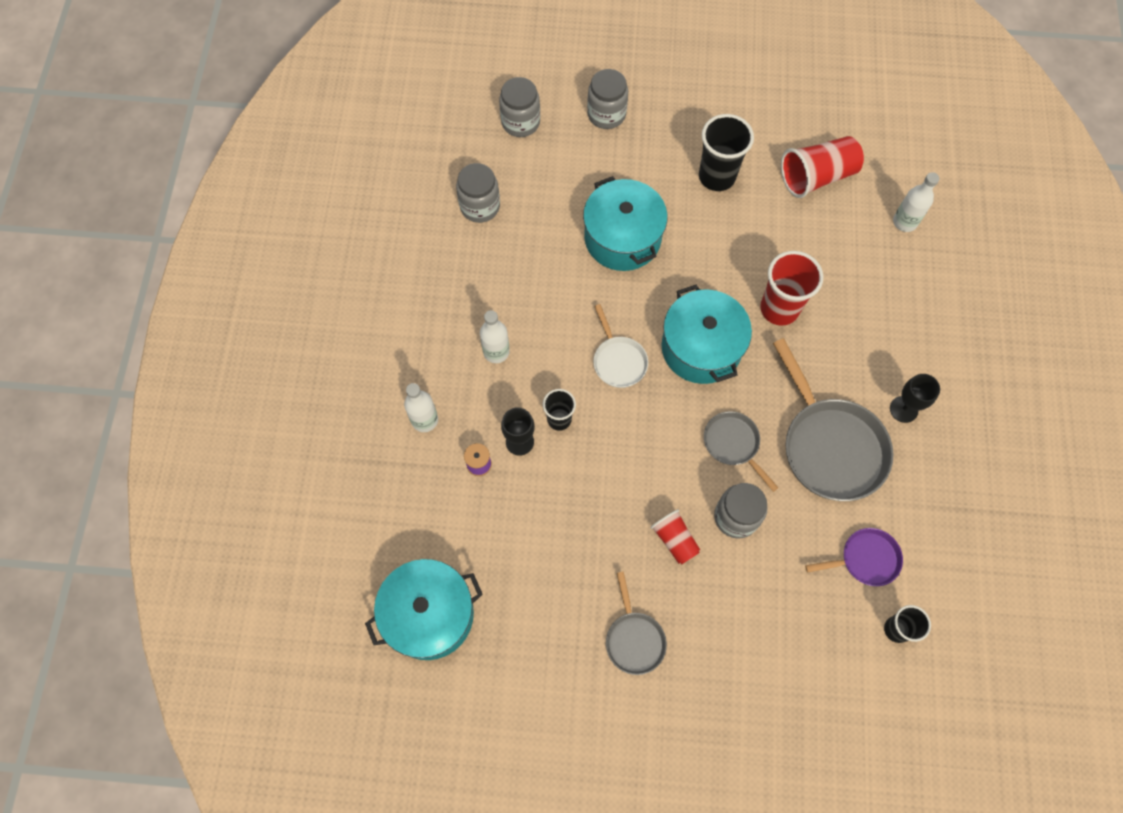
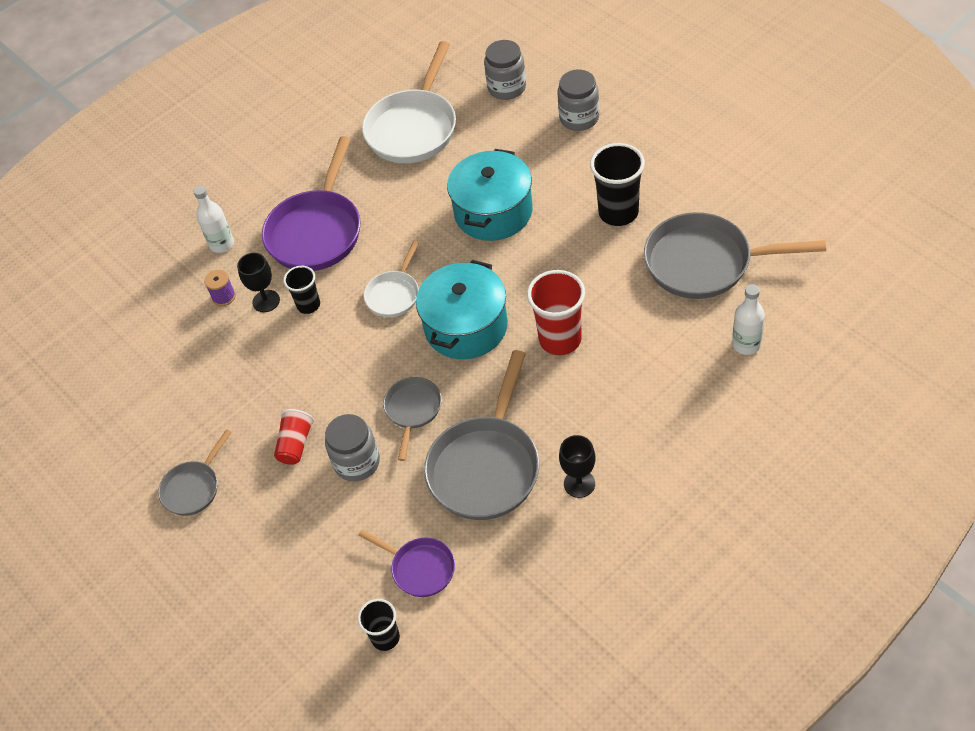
camera: 50 degrees right, 15 degrees down
turquoise pot [365,559,483,660] -> none
grey jar [456,163,500,223] -> white pan [362,41,456,163]
white bottle [480,310,510,363] -> purple pan [262,136,361,271]
red cup [781,136,864,198] -> grey pan [644,212,826,299]

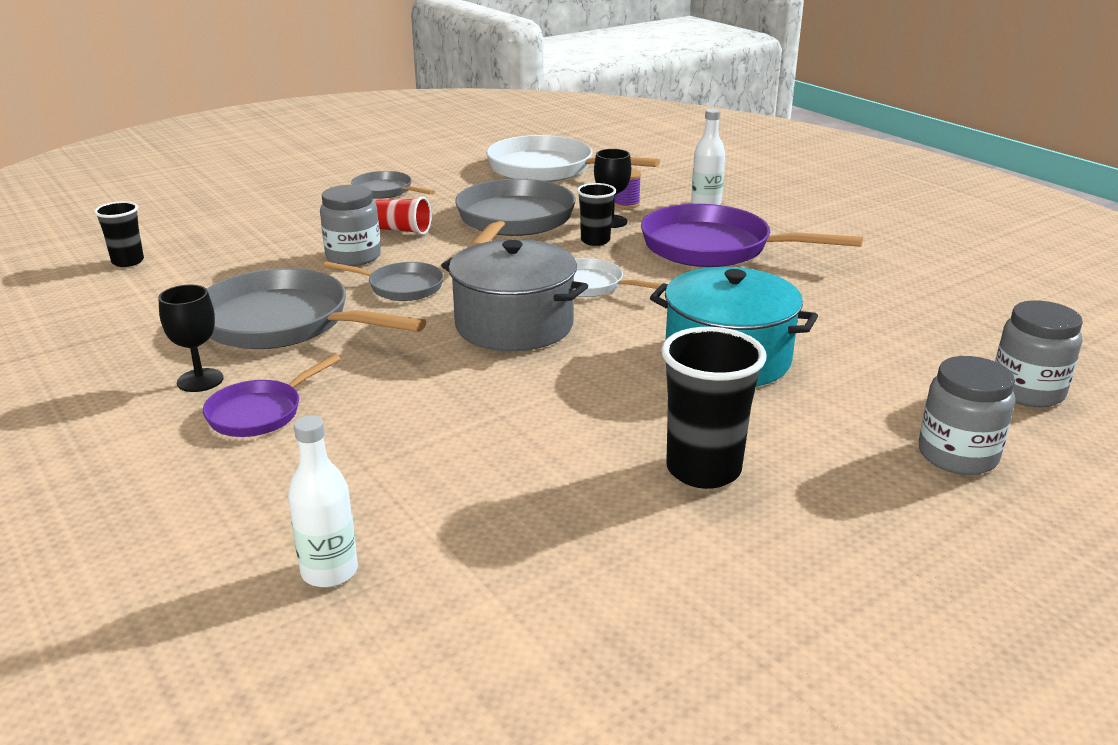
camera: 90 degrees right, 25 degrees down
purple pan [358,529,455,597] -> purple pan moved to [203,354,341,437]
white pan [362,41,456,163] -> white pan moved to [486,135,660,182]
turquoise pot [416,260,508,359] -> grey pot [441,239,588,351]
red cup [527,270,585,355] -> none
grey pan [644,212,826,299] -> grey pan moved to [455,179,576,247]

